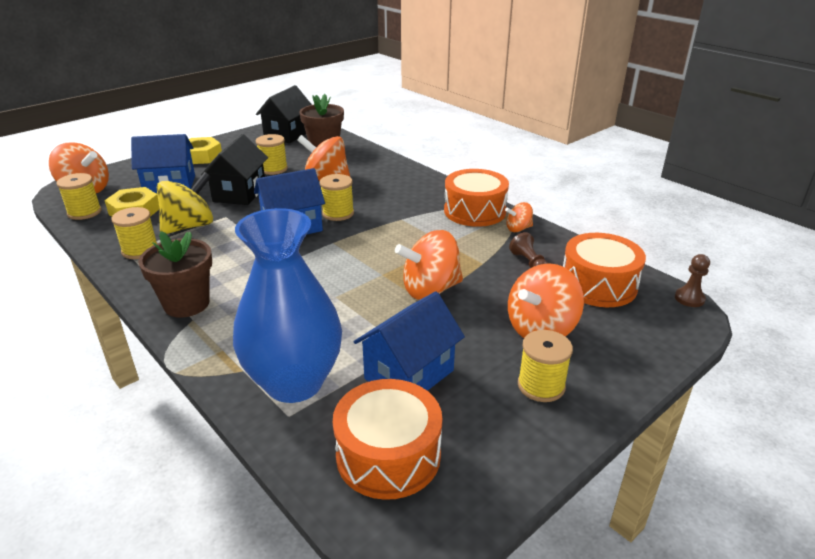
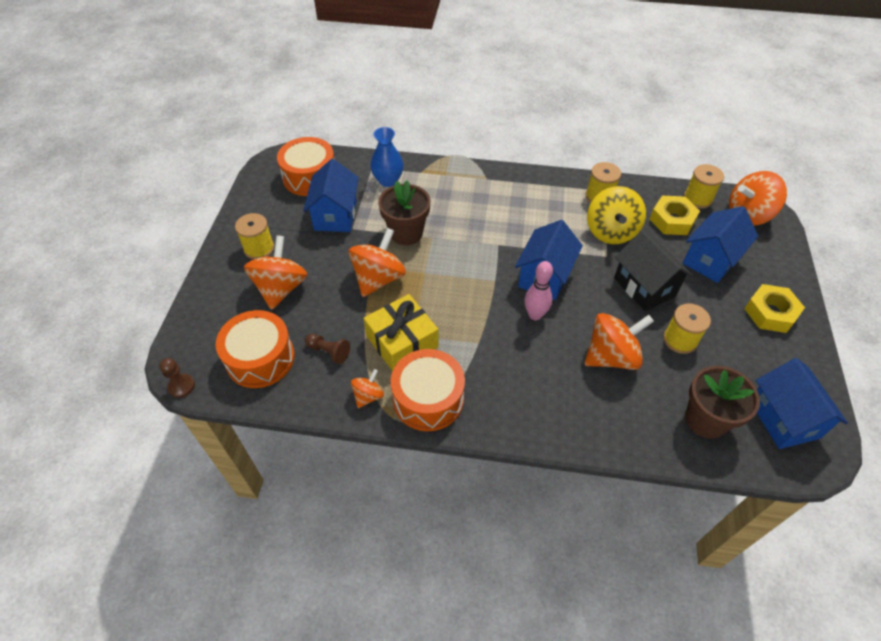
camera: 140 degrees right, 20 degrees up
brown flower pot [138,231,212,318] -> brown flower pot moved to [378,180,430,245]
blue vase [233,208,342,403] -> blue vase [370,127,404,187], size x0.54
black house [256,85,312,143] -> blue house [756,358,848,449]
yellow spool [320,174,354,221] -> pink bowling pin [524,261,553,320]
none -> yellow gift [363,294,439,371]

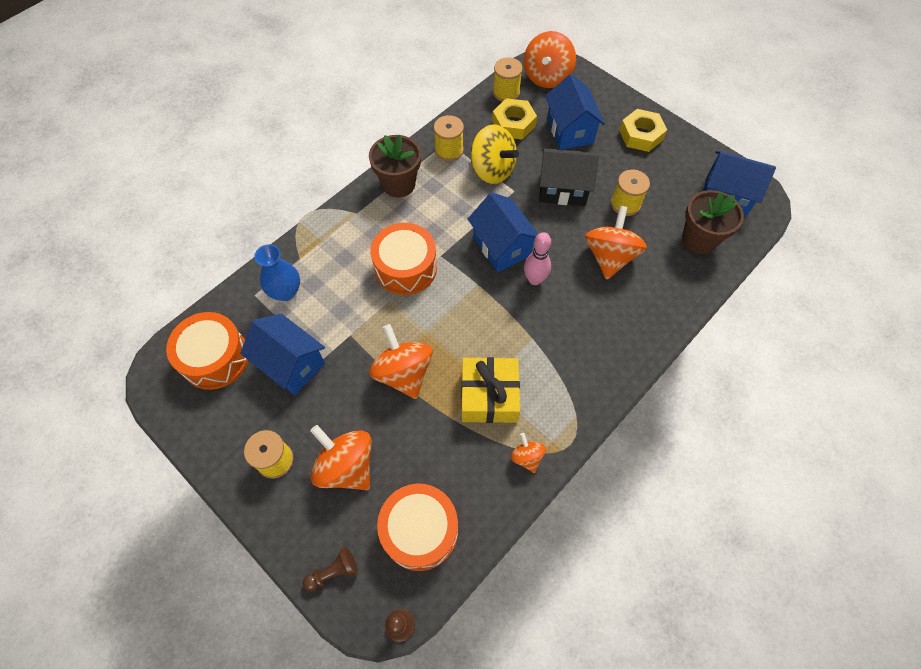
camera: 55 degrees left, 10 degrees up
brown pawn [305,334,350,364] -> brown pawn moved to [303,547,358,592]
brown flower pot [378,180,430,245] -> brown flower pot moved to [369,135,421,197]
orange drum [391,349,465,431] -> orange drum moved to [370,223,437,295]

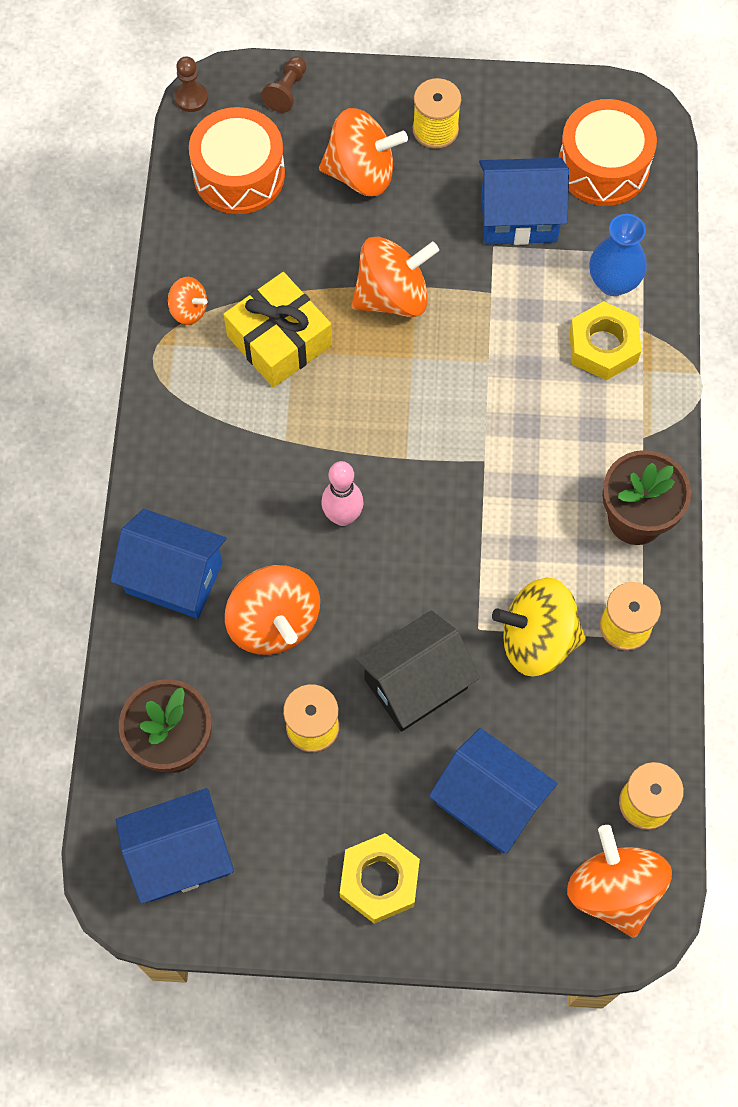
camera: 140 degrees right, 5 degrees up
orange spinning top [369,324,433,399] -> orange spinning top turned 45 degrees counterclockwise [351,236,439,317]
orange drum [370,223,437,295] -> none
blue house [468,192,538,272] -> blue house moved to [110,509,226,619]
yellow nut [492,98,537,140] -> yellow nut moved to [569,301,641,380]

